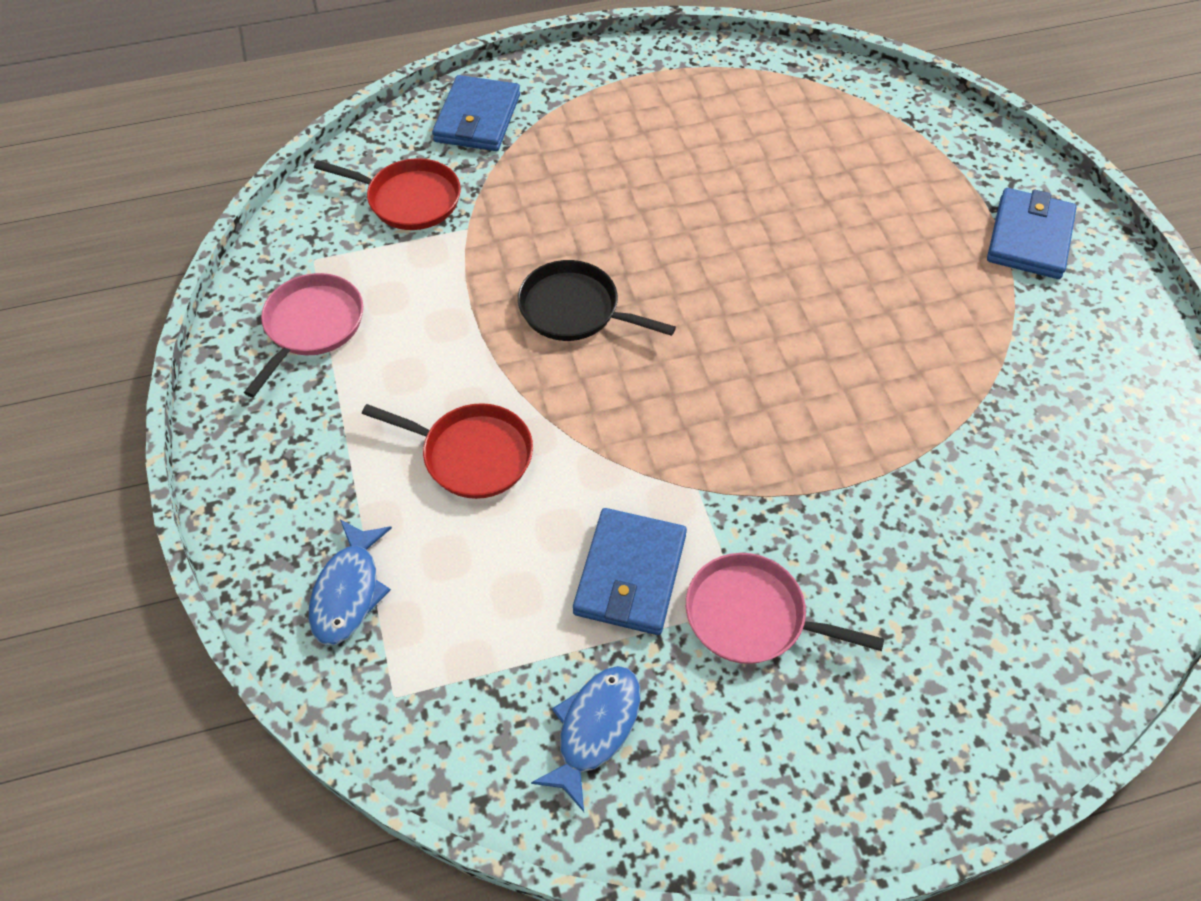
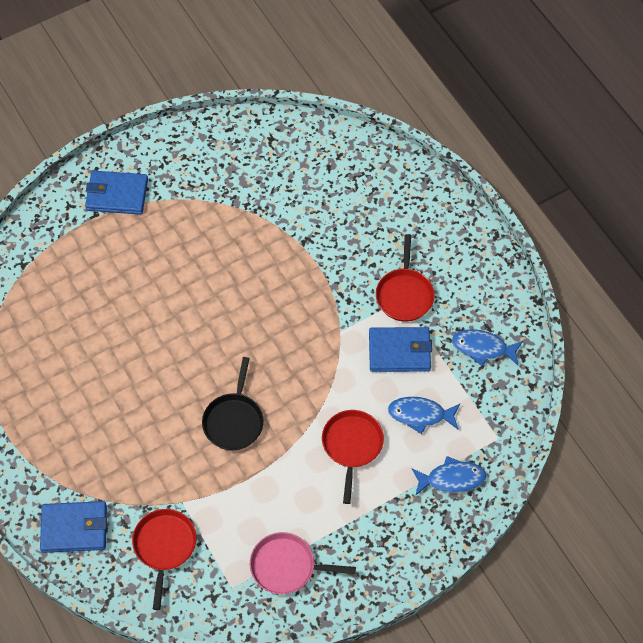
camera: 105 degrees left, 5 degrees up
pink pan [686,553,884,664] -> red pan [376,234,435,322]
none -> blue fish [388,397,460,434]

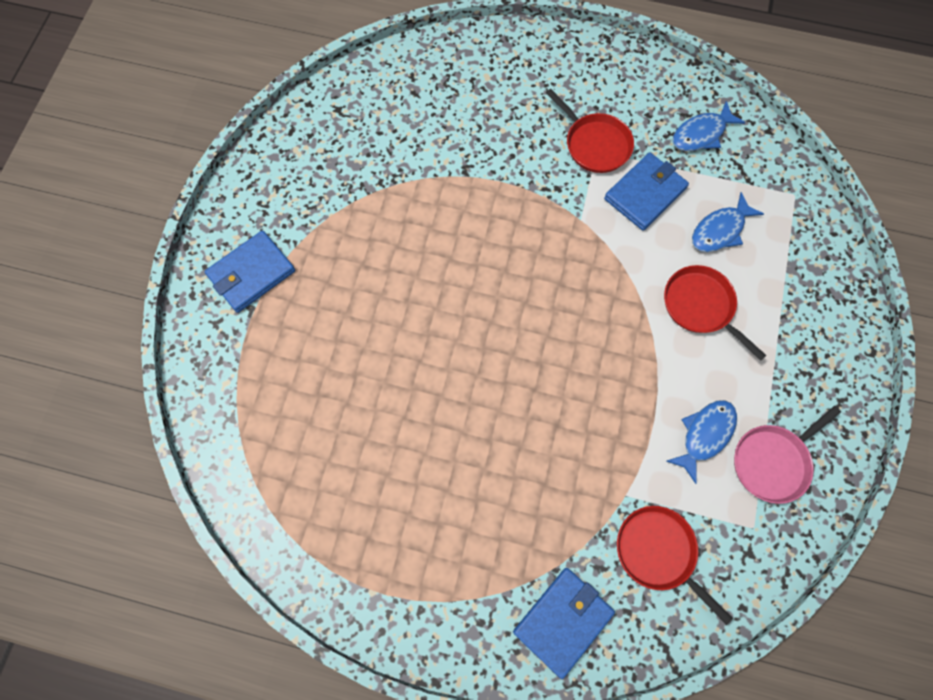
camera: 45 degrees left, 10 degrees up
black pan [202,357,264,451] -> none
blue fish [412,456,486,496] -> blue fish moved to [666,400,737,484]

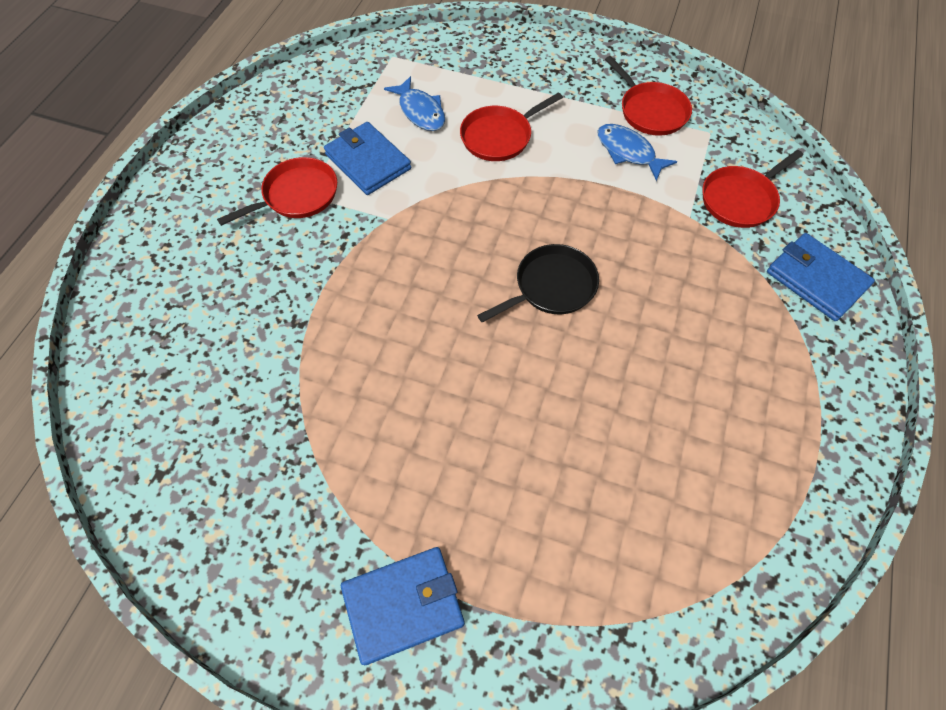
camera: 85 degrees left, 10 degrees down
blue wallet [205,231,295,313] -> blue wallet turned 75 degrees counterclockwise [341,547,465,665]
blue fish [673,101,746,151] -> none
pink pan [734,406,841,504] -> red pan [605,56,692,136]
none -> black pan [477,244,599,322]

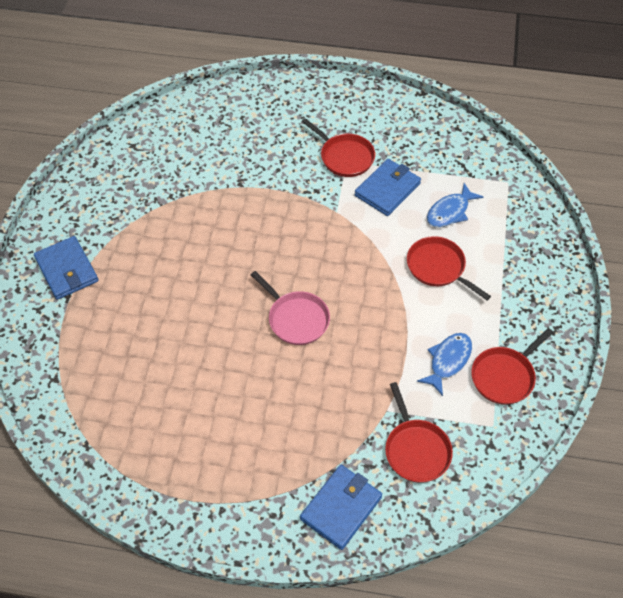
camera: 80 degrees right, 5 degrees down
black pan [477,244,599,322] -> pink pan [251,271,330,345]
red pan [702,150,803,228] -> red pan turned 150 degrees counterclockwise [385,382,453,483]

